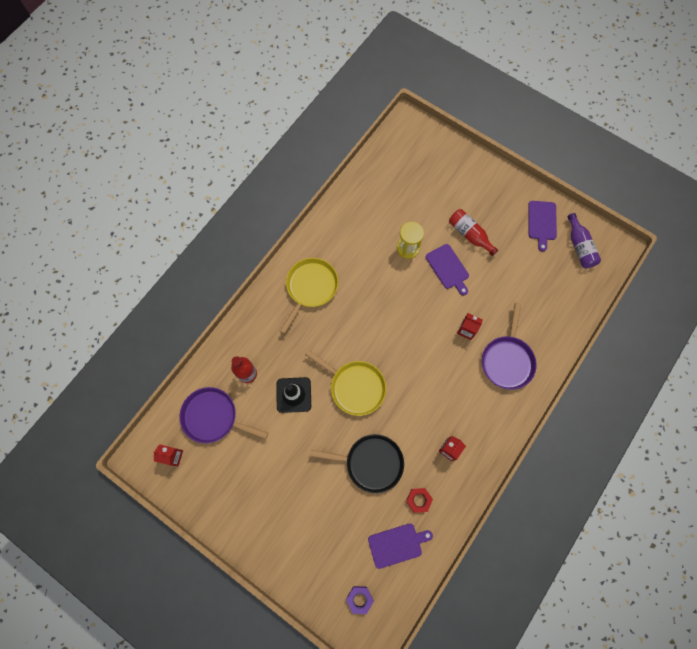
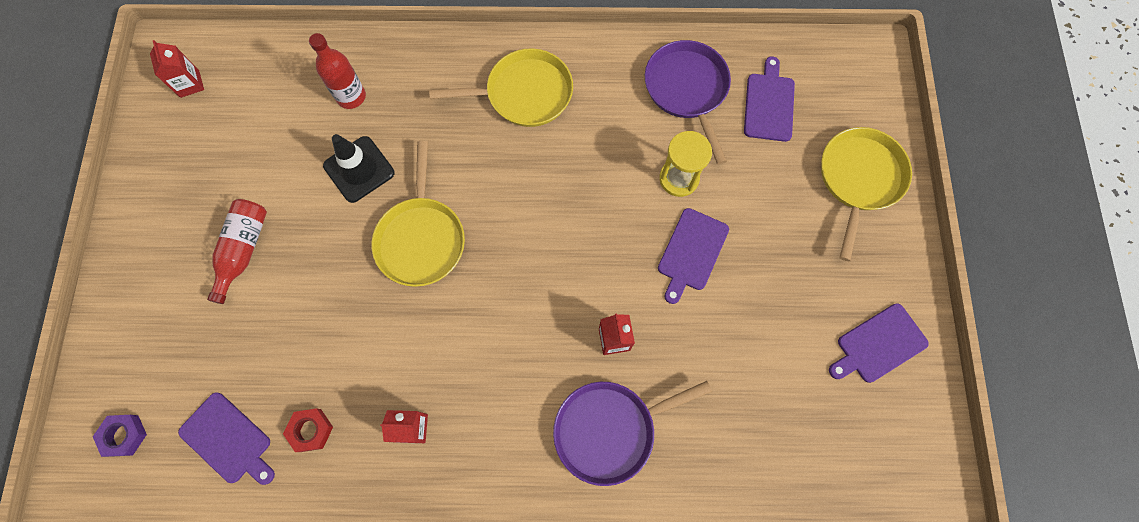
camera: 55 degrees right, 0 degrees up
purple pan [179,387,268,443] -> purple pan moved to [645,40,731,164]
black pan [310,434,404,493] -> none
red bottle [449,209,498,256] -> red bottle moved to [207,199,267,304]
purple bottle [567,213,601,268] -> none
none -> purple cutting board [744,56,795,142]
none -> yellow pan [821,127,912,261]

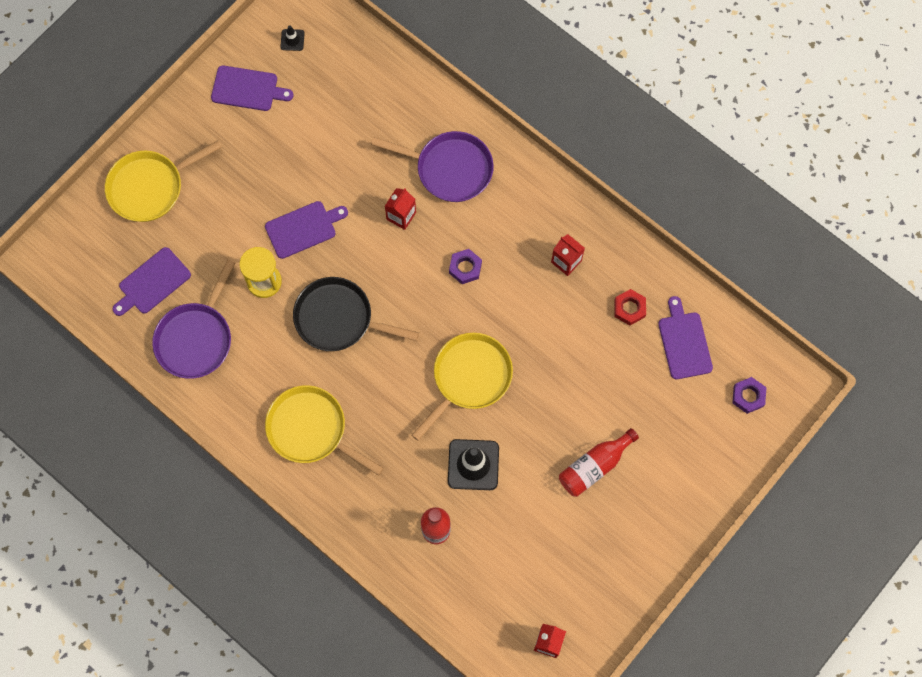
camera: 140 degrees left, 0 degrees up
none -> black traffic cone [280,25,305,51]
none -> black pan [293,277,419,351]
none -> purple nut [449,249,482,284]

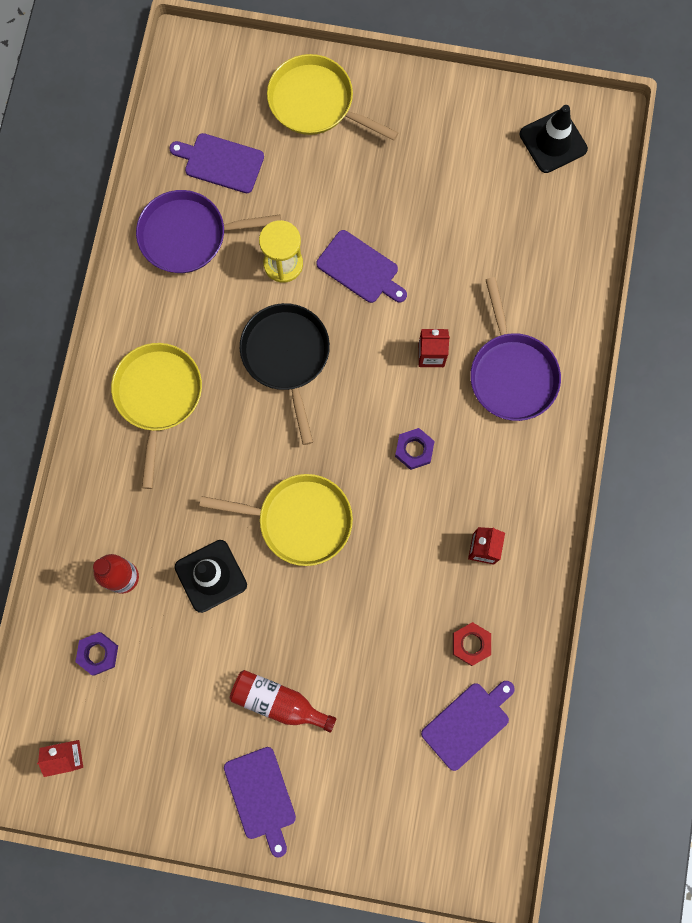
camera: 60 degrees right, 5 degrees up
purple cutting board [211,65,293,111] -> purple cutting board moved to [224,747,296,858]
black traffic cone [280,25,305,51] -> black traffic cone [520,105,588,173], size x2.02
purple nut [732,377,767,414] -> purple nut moved to [76,632,118,676]

